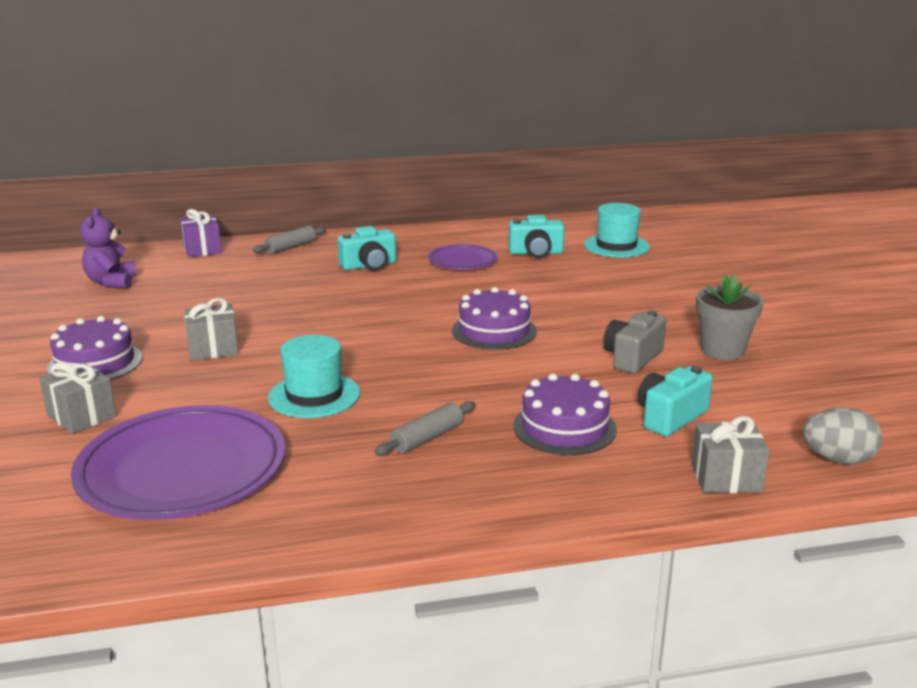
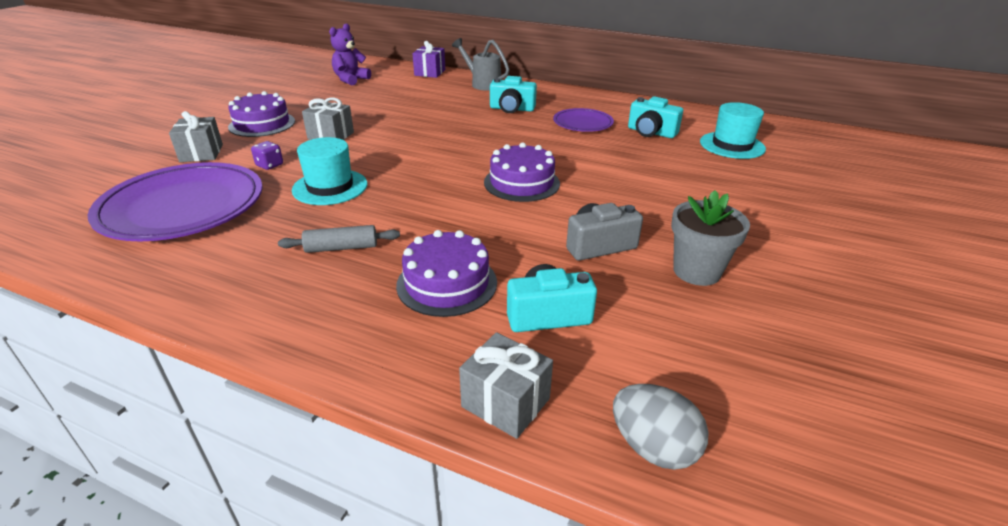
camera: 35 degrees right, 10 degrees up
grey rolling pin [253,226,326,254] -> grey watering can [452,38,509,91]
none -> purple dice [251,141,283,170]

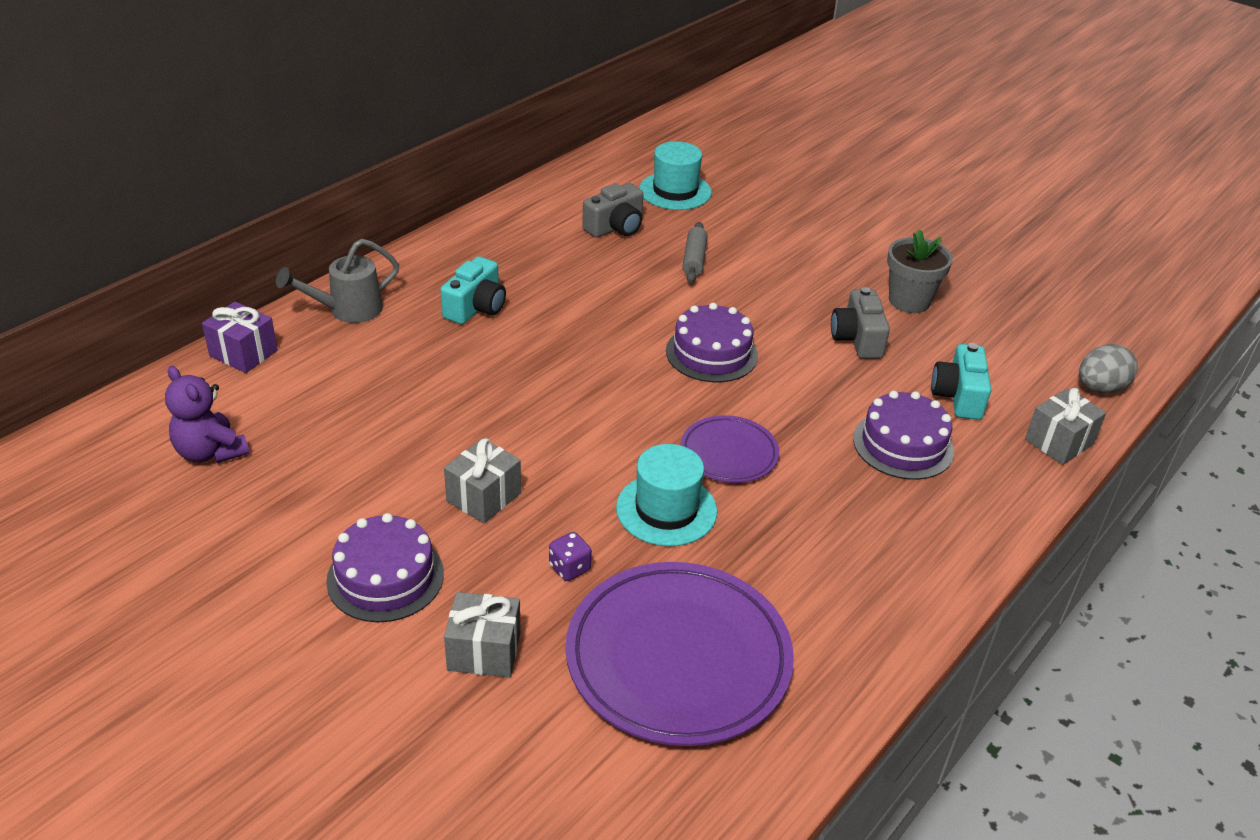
camera: 75 degrees left, 5 degrees up
grey rolling pin [278,225,400,253] -> grey rolling pin moved to [682,222,708,283]
purple plate [553,108,614,132] -> purple plate moved to [681,415,779,483]
turquoise camera [628,96,683,138] -> grey camera [582,183,643,238]

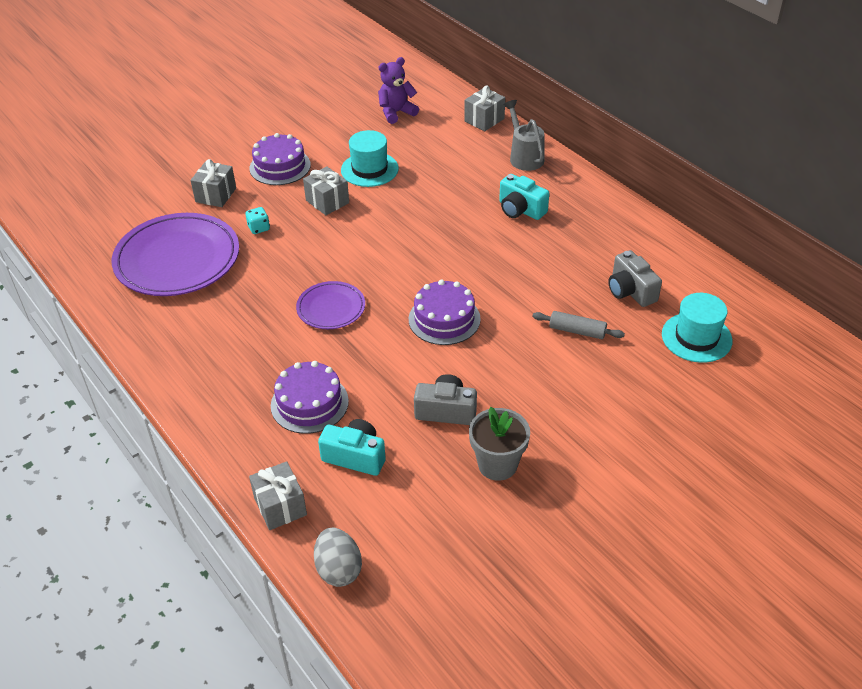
camera: 105 degrees right, 5 degrees up
purple gift [202,302,278,373] -> grey gift [464,86,505,131]
purple dice [549,532,592,581] -> turquoise dice [245,207,270,234]
turquoise hat [616,444,717,546] -> turquoise hat moved to [341,130,399,187]

